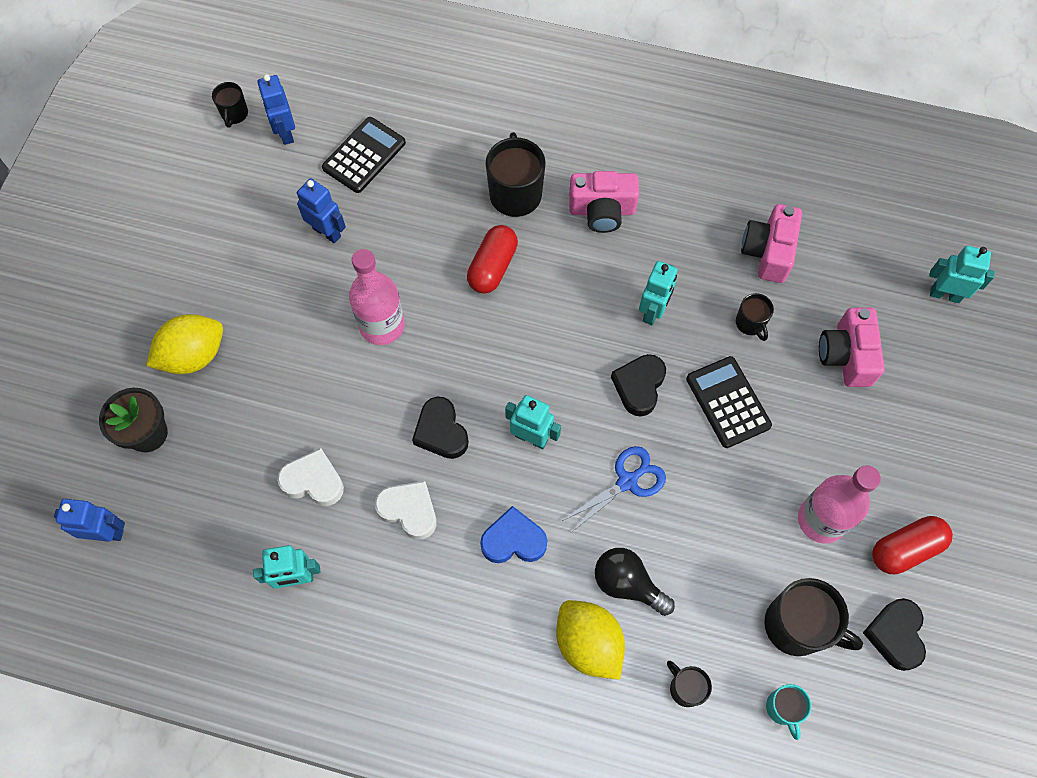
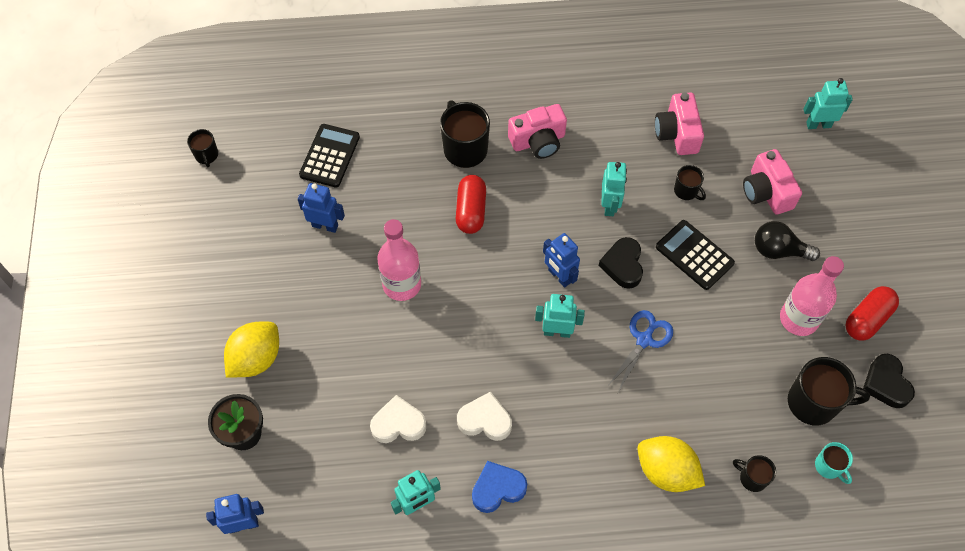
camera: 20 degrees left, 5 degrees down
blue robot [257,74,295,145] -> blue robot moved to [543,233,580,288]
black heart [412,397,469,459] -> none
blue heart [480,506,547,563] -> blue heart moved to [472,461,527,513]
black light bulb [595,548,675,616] -> black light bulb moved to [755,221,820,261]

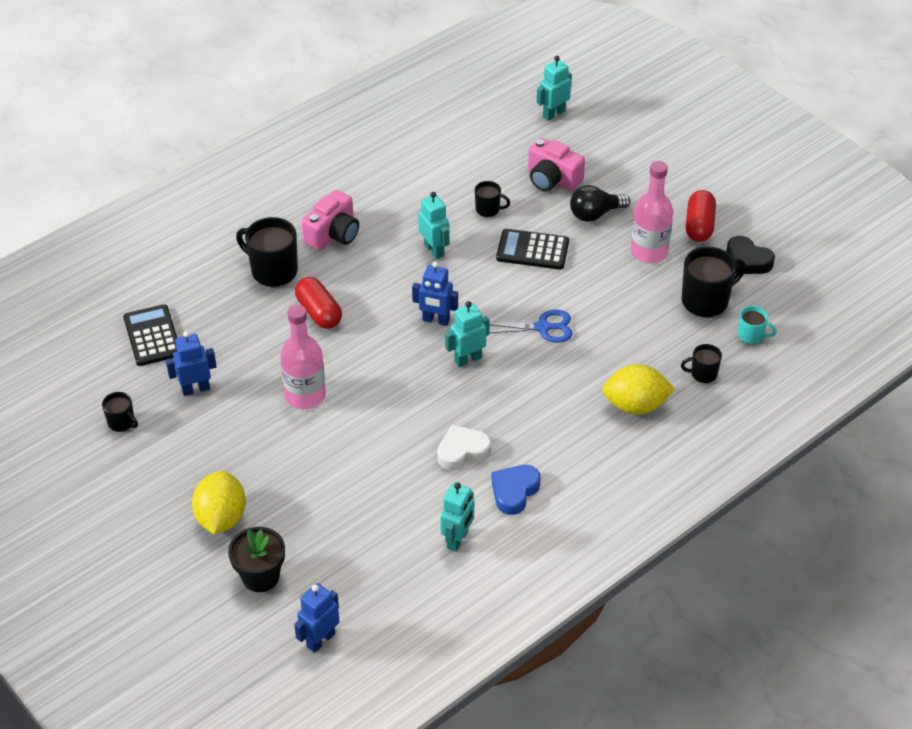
camera: 35 degrees left, 15 degrees down
black mug [187,129,218,167] -> black mug moved to [102,392,138,432]
white heart [370,395,427,443] -> none
black heart [599,237,643,289] -> none
blue scissors [607,310,673,391] -> blue scissors turned 90 degrees clockwise [489,310,573,343]
pink camera [655,93,704,155] -> none

